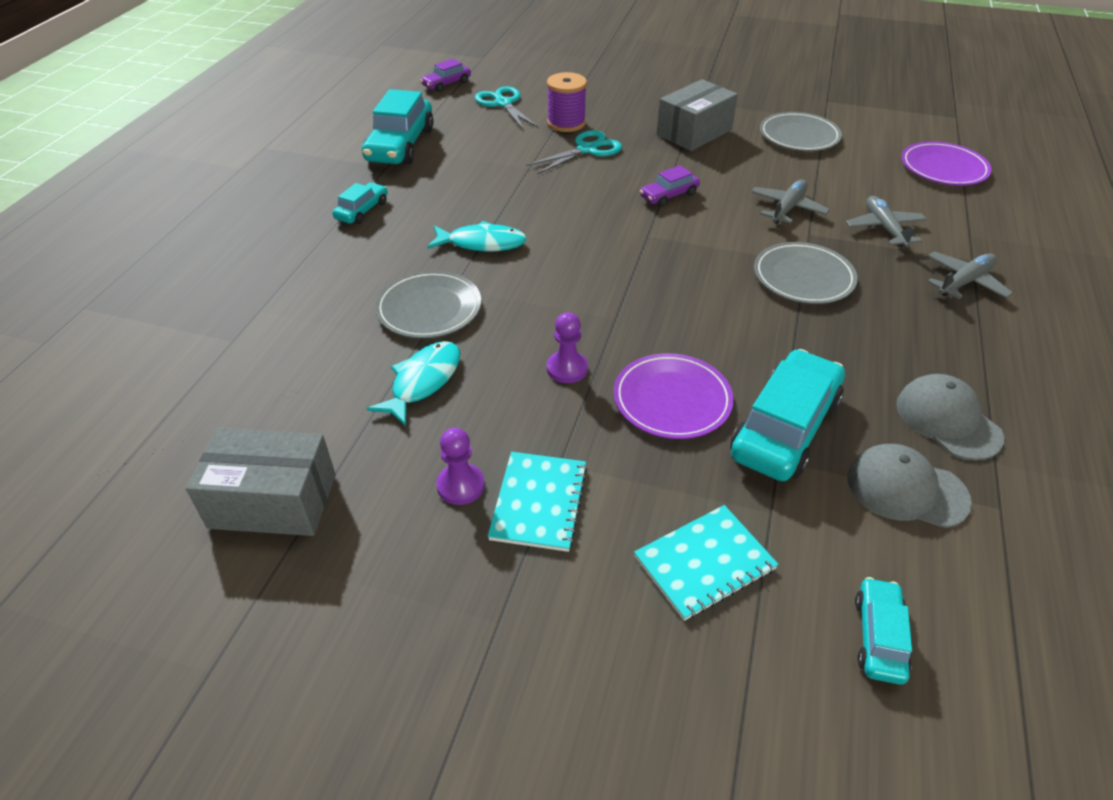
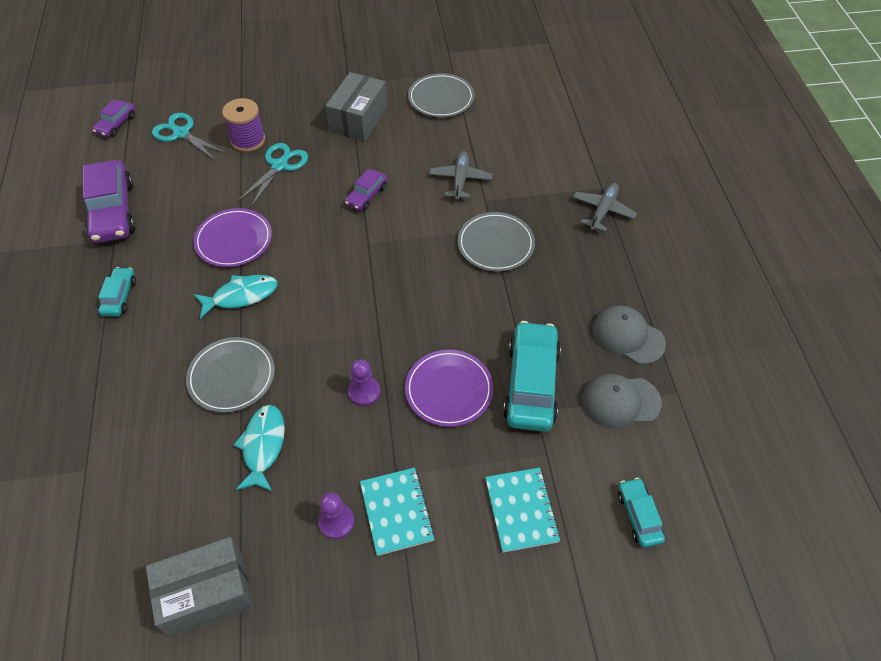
camera: 25 degrees left, 10 degrees up
turquoise car [362,89,434,165] -> purple car [83,160,135,243]
turquoise notebook [634,505,779,621] -> turquoise notebook turned 45 degrees counterclockwise [485,468,561,553]
grey plane [846,196,927,247] -> none
purple plate [901,141,992,185] -> purple plate moved to [194,208,272,267]

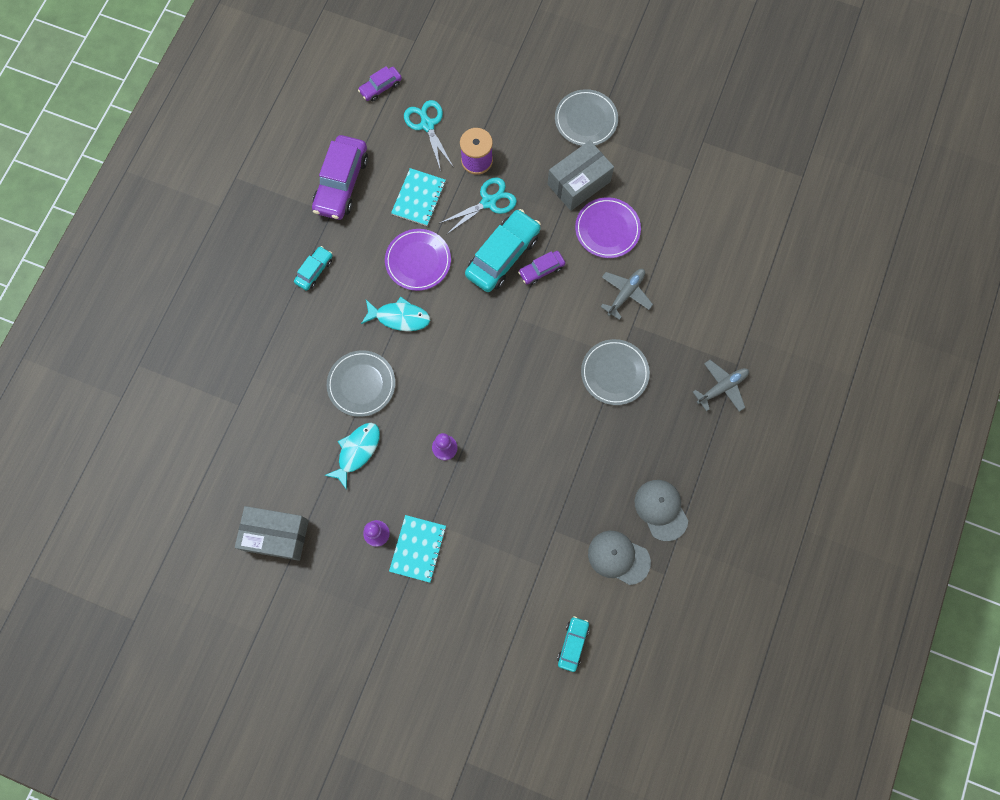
camera: 30 degrees right, 20 degrees up
purple plate [405,350,493,427] -> purple plate moved to [575,197,641,258]
grey plate [408,73,474,117] -> grey plate moved to [555,89,618,146]
turquoise notebook [485,468,561,553] -> turquoise notebook moved to [391,168,446,226]
turquoise car [503,321,561,432] -> turquoise car moved to [465,209,541,292]

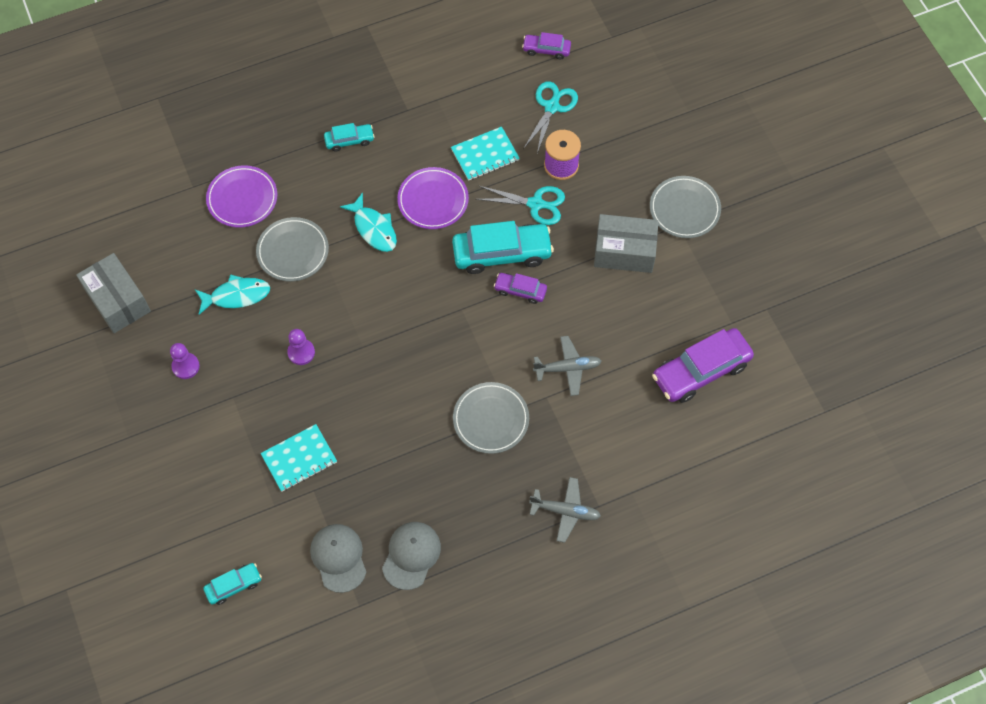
camera: 45 degrees right, 10 degrees down
purple car [312,135,368,220] -> purple car moved to [652,328,754,403]
turquoise notebook [389,515,446,583] -> turquoise notebook moved to [260,424,337,492]
purple plate [575,197,641,258] -> purple plate moved to [206,165,277,228]

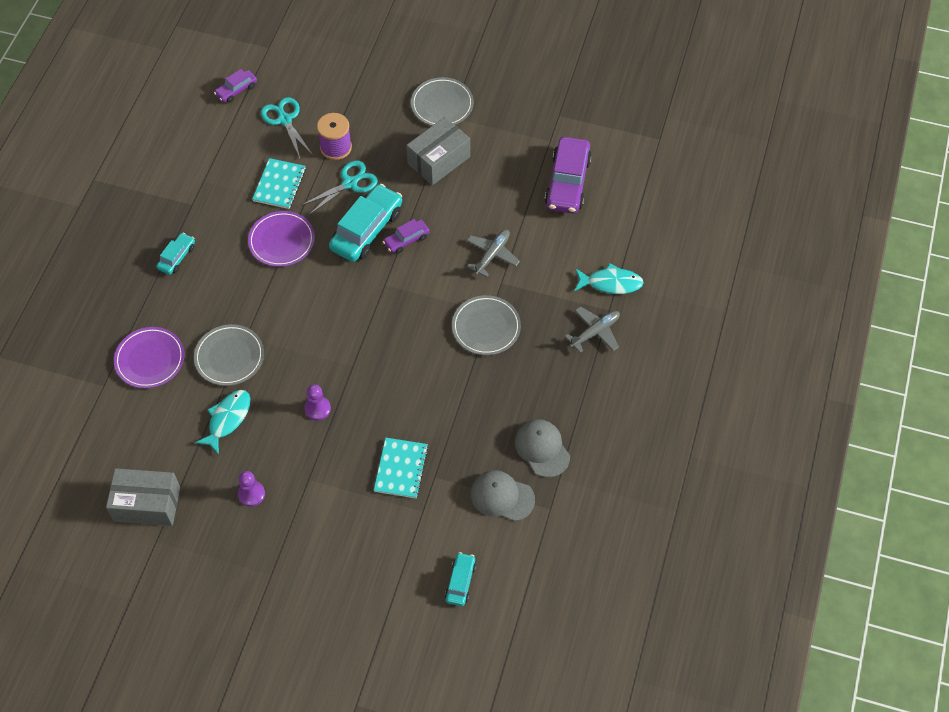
camera: 50 degrees left, 5 degrees down
turquoise fish [340,193,397,252] -> turquoise fish moved to [575,263,644,294]

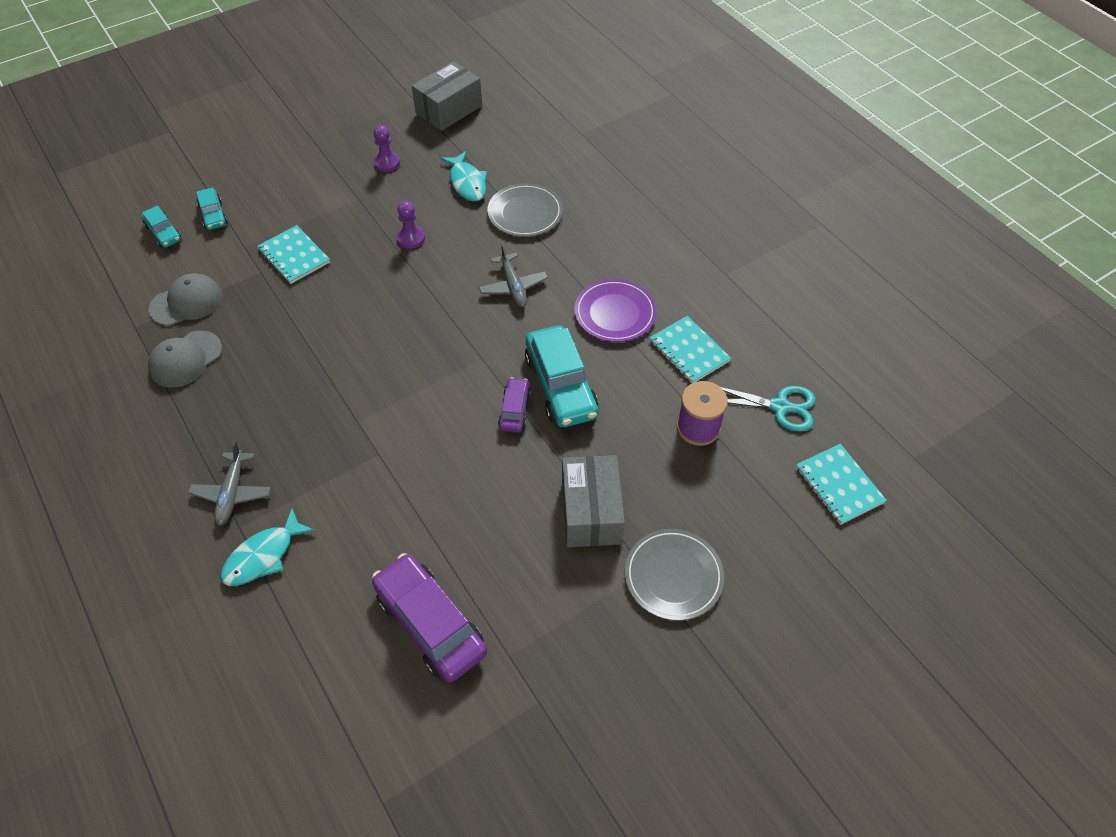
camera: 130 degrees right, 5 degrees down
purple plate [114,327,184,388] -> none
turquoise car [156,233,195,275] -> turquoise car moved to [196,188,228,230]
purple car [214,69,257,103] -> none
turquoise scissors [300,161,378,215] -> none
grey plate [452,295,521,355] -> none
grey plane [467,230,520,277] -> grey plane moved to [479,244,548,307]
grey cap [515,419,570,478] -> grey cap turned 120 degrees clockwise [148,331,222,388]
none -> turquoise notebook [796,444,887,525]

